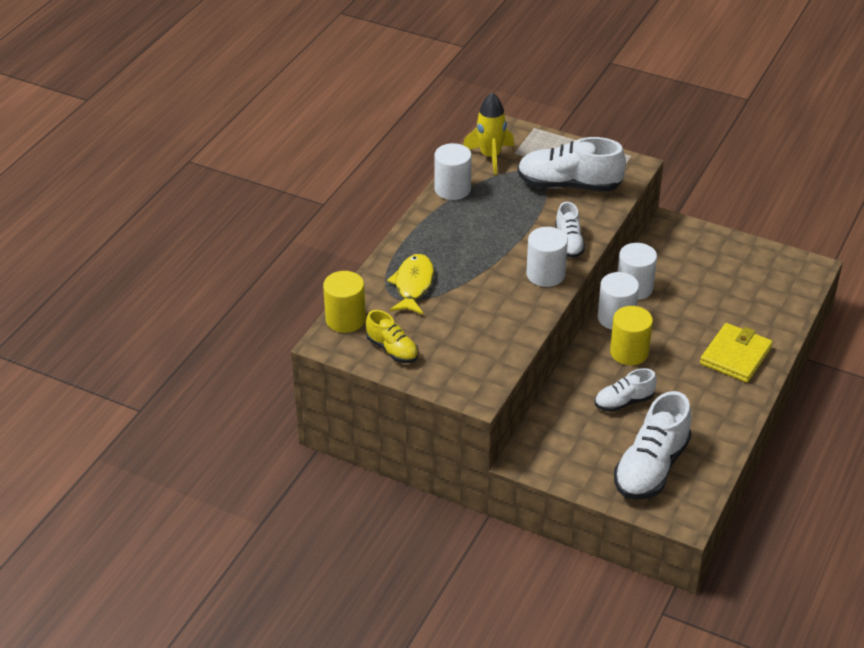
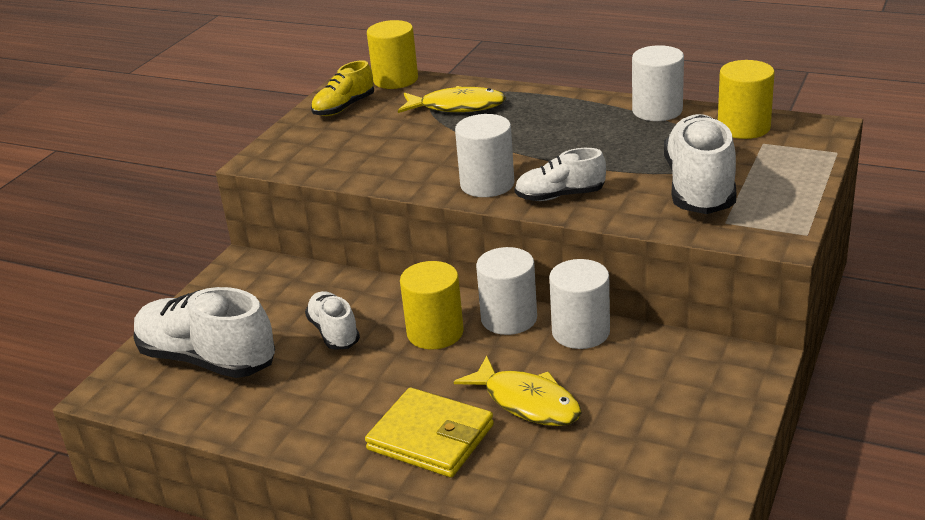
camera: 90 degrees right, 10 degrees down
yellow rocket [463,92,514,175] -> yellow cylinder [718,60,775,139]
none -> yellow fish [454,356,581,426]

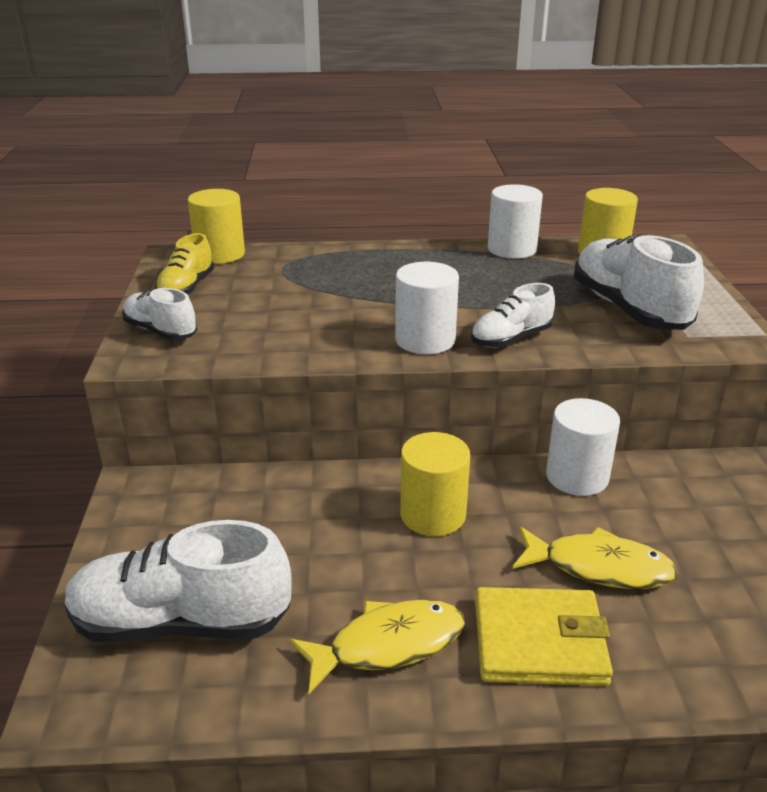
camera: 30 degrees left, 0 degrees up
white shoe [305,291,360,350] -> white shoe moved to [122,288,197,340]
yellow fish [398,86,506,113] -> yellow fish moved to [289,600,465,694]
white cylinder [476,247,537,335] -> none

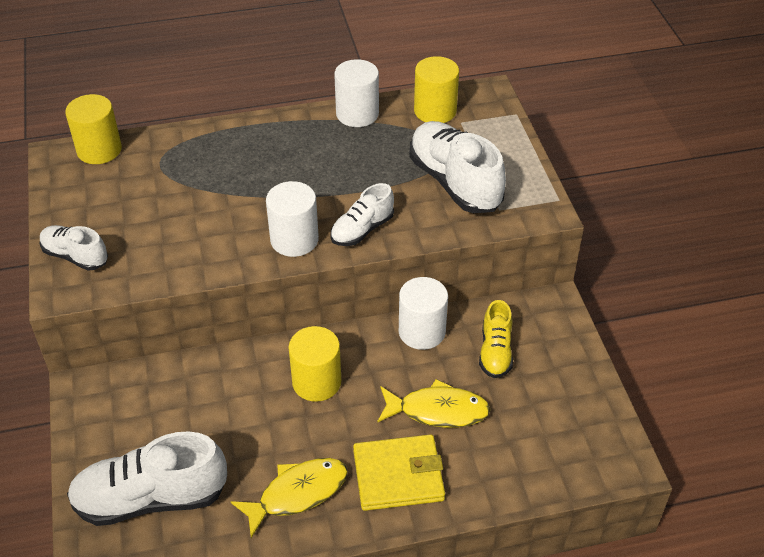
camera: 10 degrees left, 15 degrees up
yellow shoe [155,233,214,294] -> yellow shoe moved to [479,300,513,378]

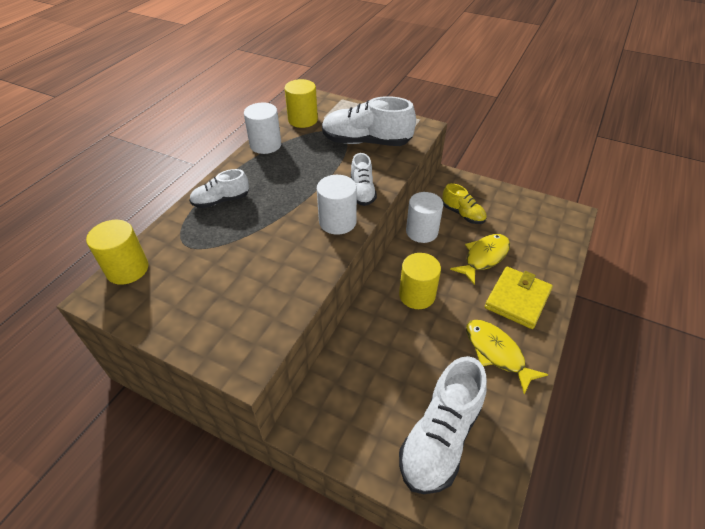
camera: 50 degrees left, 0 degrees up
white shoe [40,225,108,271] -> white shoe moved to [189,169,249,208]
yellow fish [231,458,348,538] -> yellow fish turned 45 degrees counterclockwise [466,320,548,394]

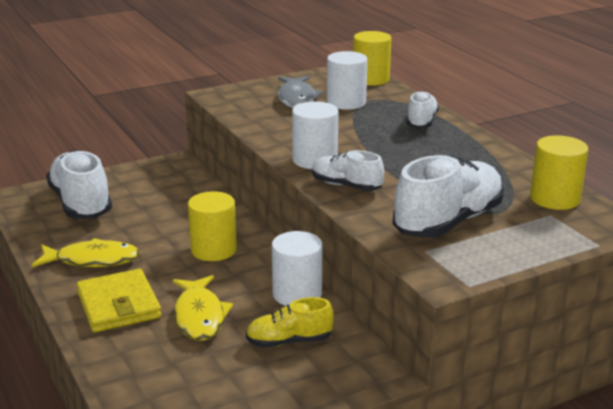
camera: 125 degrees right, 20 degrees down
white cylinder [244,103,282,154] -> white cylinder moved to [327,51,368,110]
none -> grey fish [278,76,323,108]

